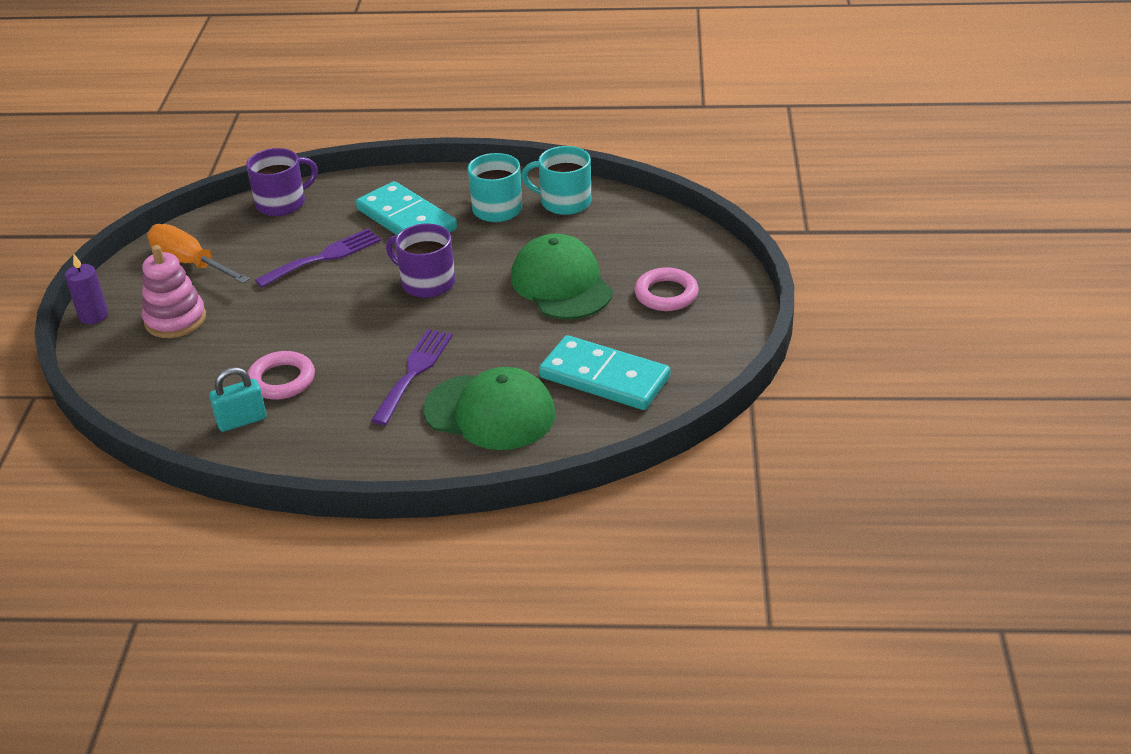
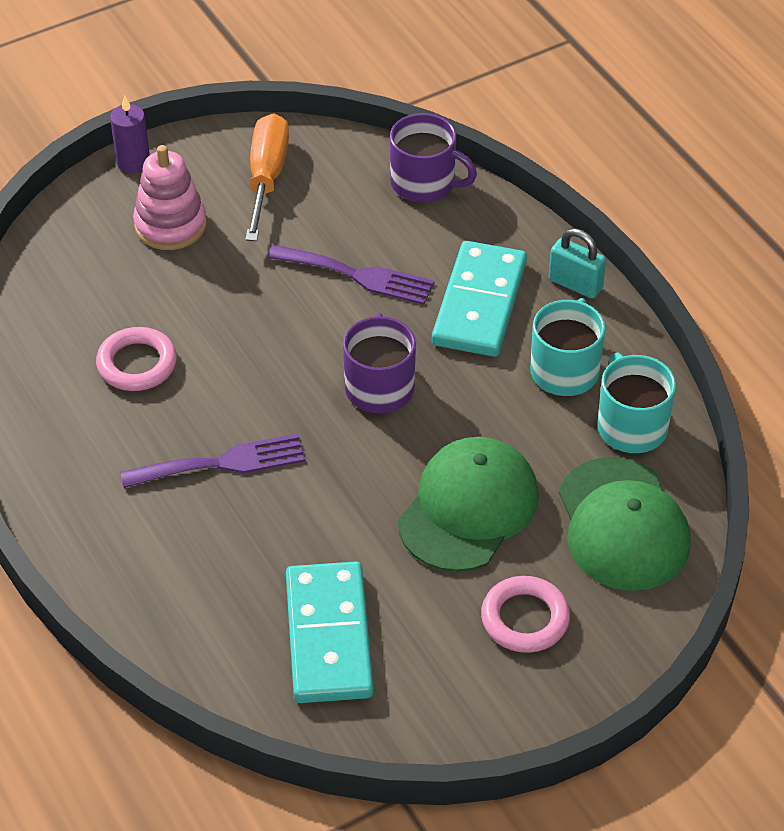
camera: 55 degrees right, 10 degrees up
turquoise padlock [209,367,267,432] -> turquoise padlock moved to [549,228,606,299]
green cap [423,367,555,450] -> green cap moved to [559,457,691,591]

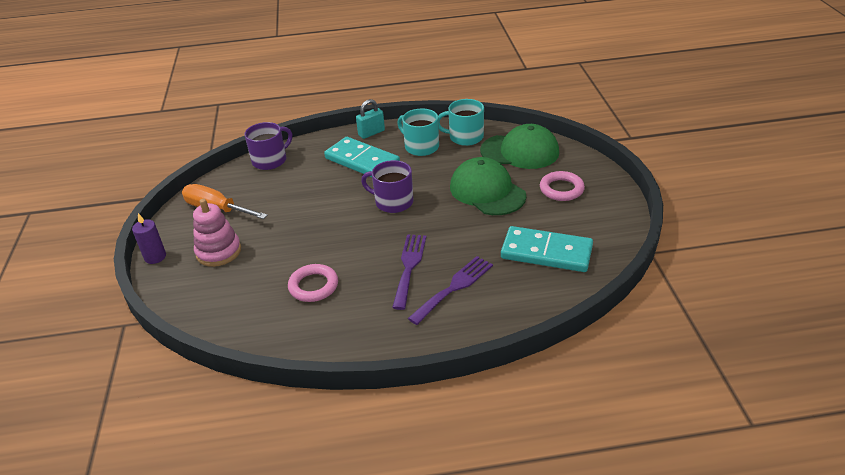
camera: 65 degrees left, 10 degrees down
purple fork [267,244,434,305] -> purple fork moved to [408,256,493,325]

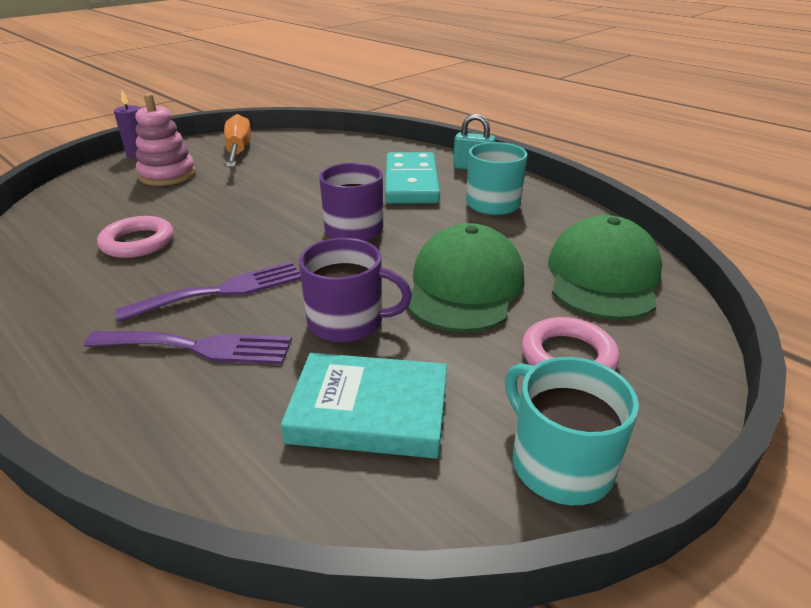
camera: 50 degrees right, 5 degrees down
purple mug [245,122,292,170] -> purple mug moved to [299,238,412,343]
turquoise mug [438,99,484,146] -> turquoise mug moved to [505,357,639,505]
green cap [480,124,559,169] -> green cap turned 135 degrees counterclockwise [548,215,662,320]
turquoise domino [501,226,593,272] -> turquoise book [281,353,447,459]

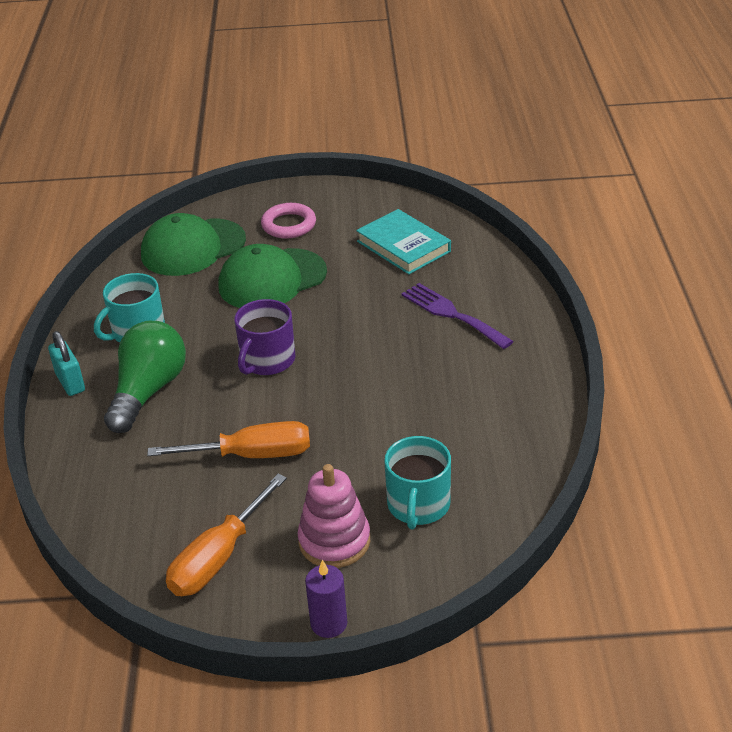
camera: 135 degrees left, 5 degrees up
pink ring [97,216,174,258] -> none
purple fork [115,261,301,322] -> none
purple mug [299,238,412,343] -> none
turquoise domino [385,152,440,204] -> green light bulb [104,321,186,433]
turquoise mug [505,357,639,505] -> turquoise mug moved to [384,436,451,529]
none -> orange screwdriver [147,421,310,458]

